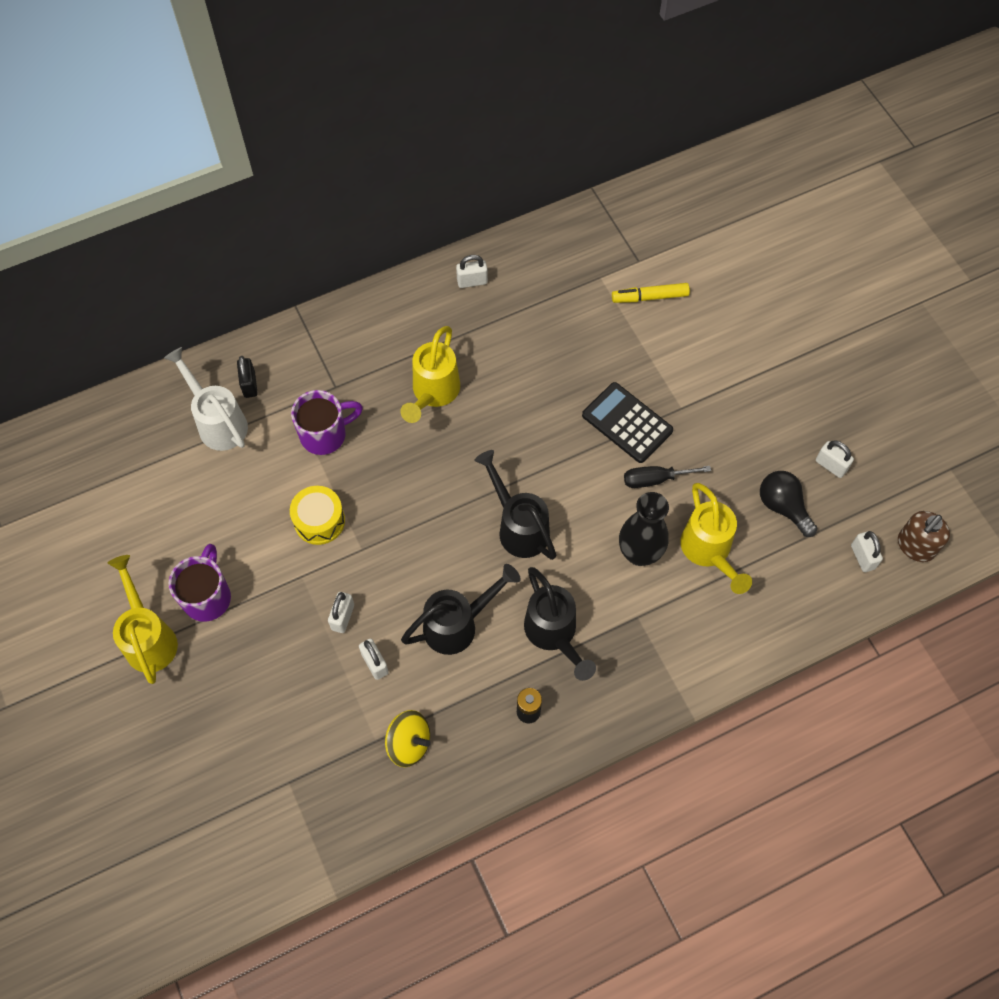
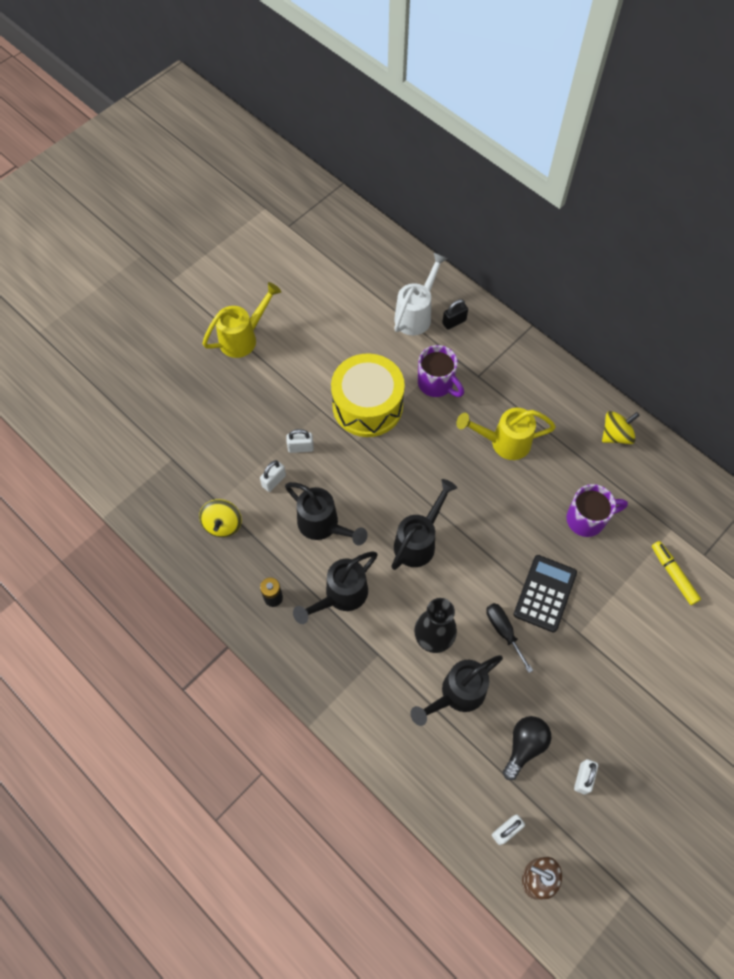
camera: 70 degrees right, 0 degrees up
purple mug [169,544,231,622] -> purple mug moved to [566,484,628,537]
yellow drum [290,486,345,545] -> yellow drum [331,353,405,437], size x1.81
white padlock [456,255,488,288] -> yellow spinning top [602,411,640,444]
yellow watering can [680,483,752,594] -> black watering can [410,655,503,726]

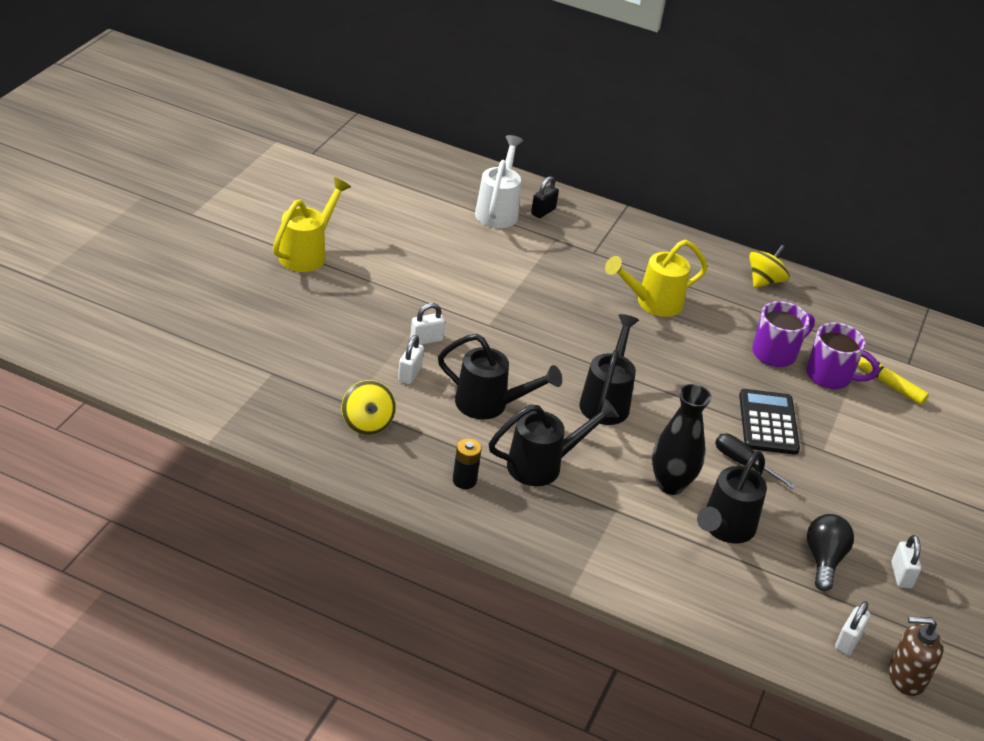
camera: 25 degrees left, 25 degrees down
black watering can [293,551,378,624] -> black watering can turned 135 degrees counterclockwise [489,398,619,486]
yellow drum [331,353,405,437] -> none
purple mug [418,345,464,397] -> purple mug moved to [806,323,879,389]

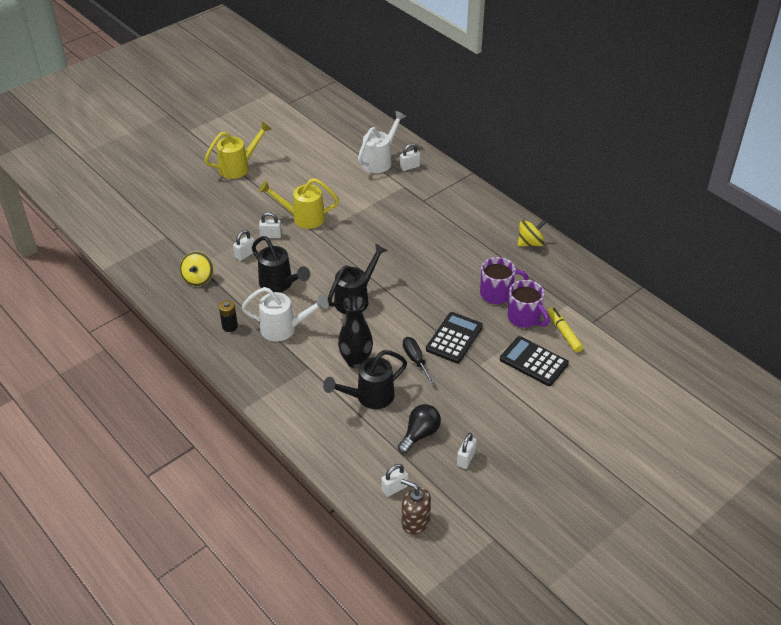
camera: 30 degrees right, 5 degrees up
black watering can [489,398,619,486] -> white watering can [241,287,329,342]
black padlock [531,176,559,218] -> white padlock [400,143,420,171]
yellow watering can [605,239,708,317] -> yellow watering can moved to [259,178,339,229]
none -> black calculator [500,336,569,386]

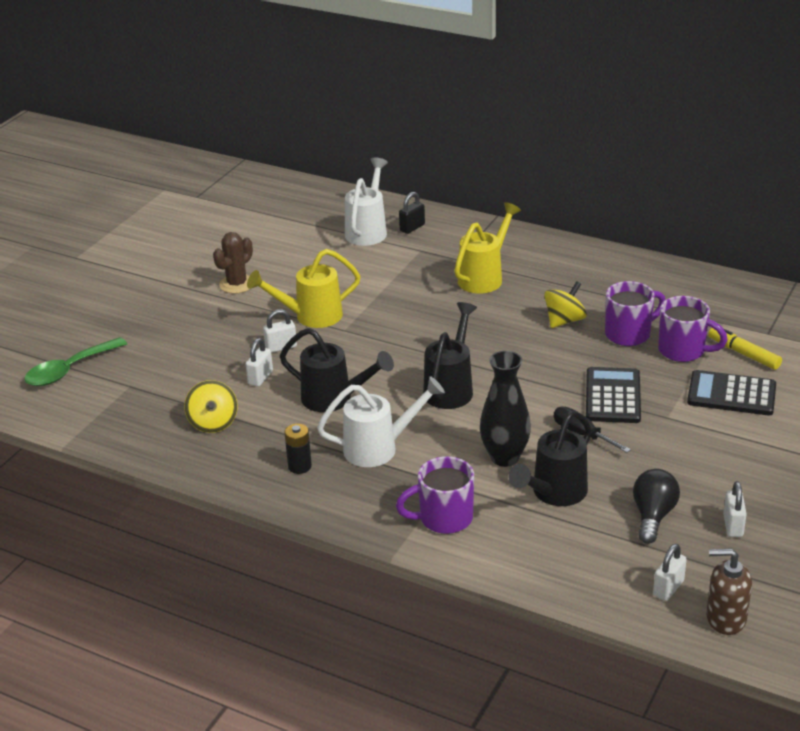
camera: 20 degrees left, 10 degrees down
yellow watering can [204,121,272,179] -> yellow watering can moved to [454,202,521,293]
white padlock [400,143,420,171] -> black padlock [399,192,425,234]
yellow spinning top [518,220,547,246] -> yellow spinning top moved to [544,281,587,328]
none -> green spoon [24,337,127,386]
none -> brown cactus [213,232,253,294]
none -> purple mug [396,456,474,534]

